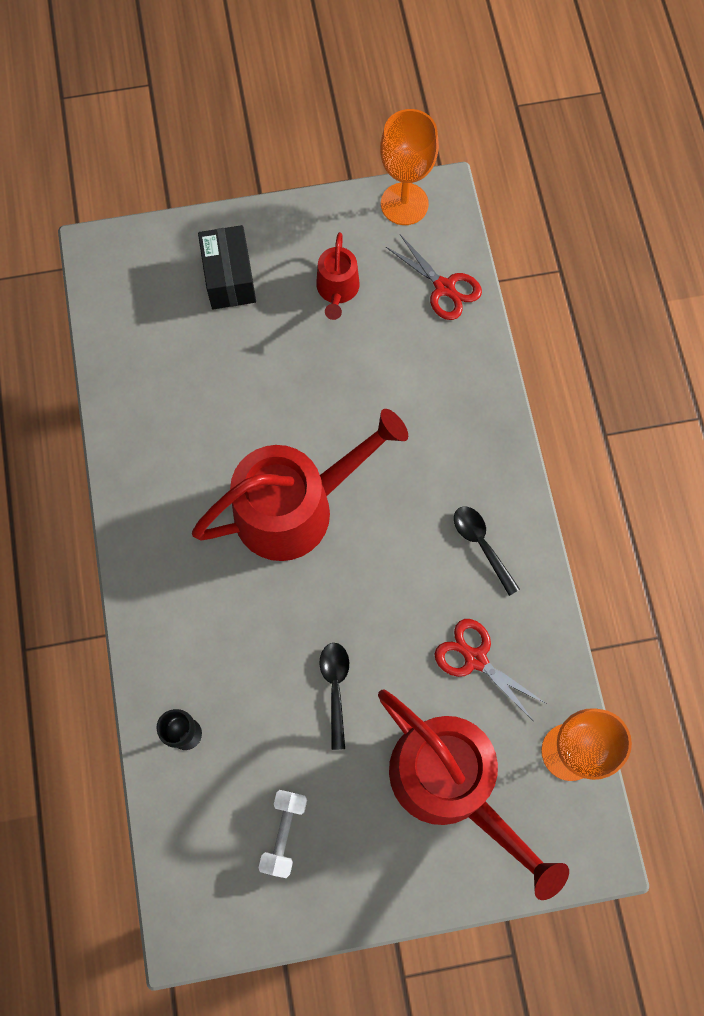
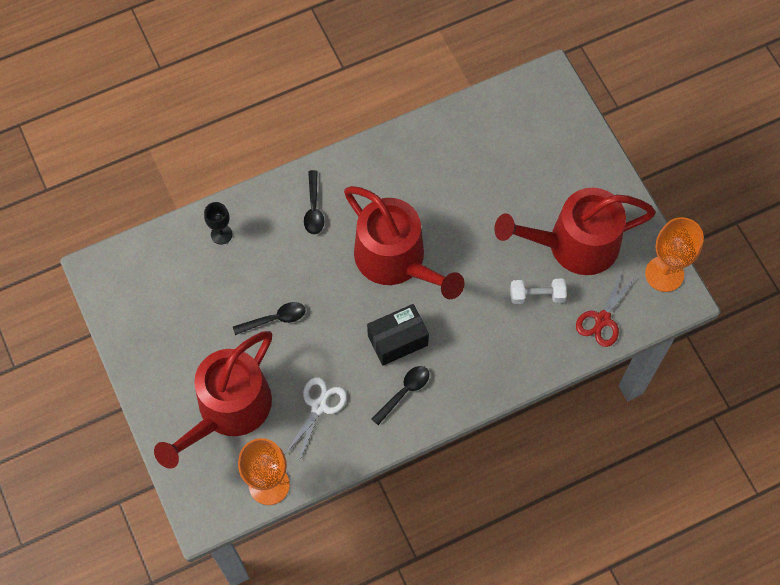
camera: 75 degrees right, 5 degrees down
black box [198,225,256,309] -> black box moved to [367,304,429,366]
white dumbbell [259,790,307,878] -> white dumbbell moved to [510,278,567,304]
red watering can [316,232,360,320] -> red watering can [494,188,656,275], size x2.08
red scissors [435,619,546,720] -> white scissors [285,377,347,462]
none -> black spoon [304,170,324,235]

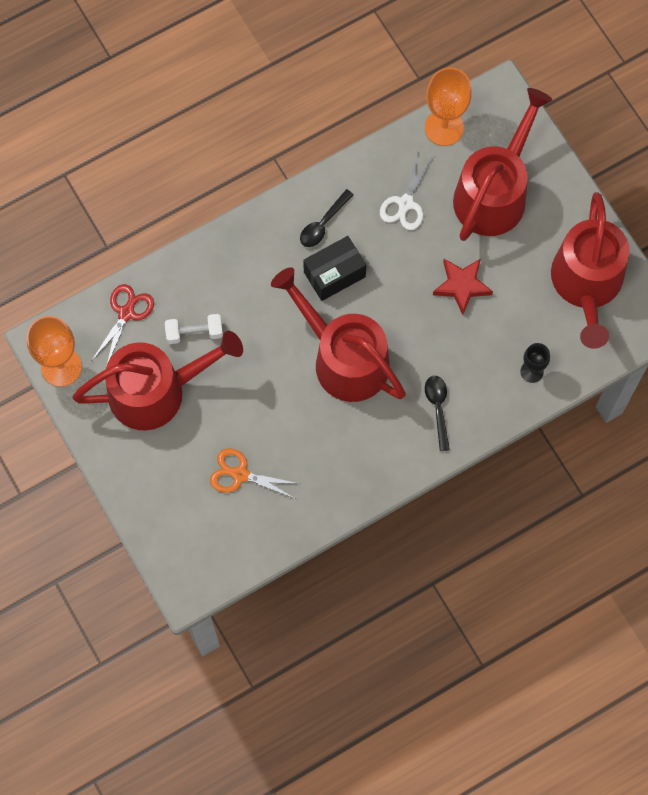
camera: 175 degrees right, 5 degrees up
black spoon [233,302,305,335] -> red star [433,259,493,315]
none -> orange scissors [210,448,300,499]
none -> red watering can [551,192,630,349]

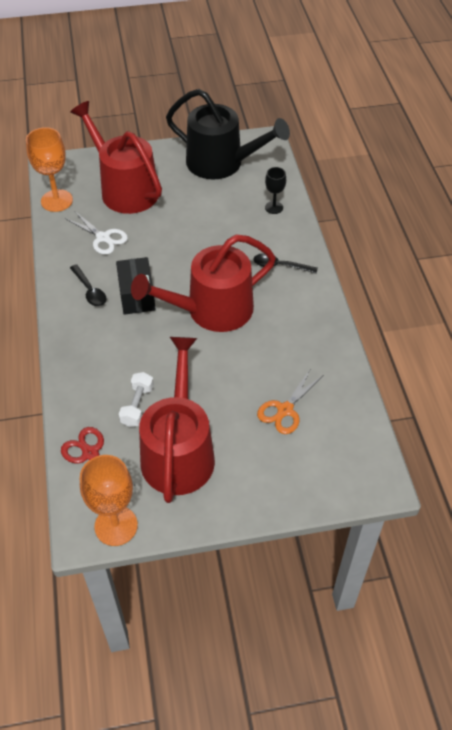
camera: 70 degrees left, 20 degrees down
red star [433,259,493,315] -> none
red watering can [551,192,630,349] -> black watering can [166,89,290,179]

